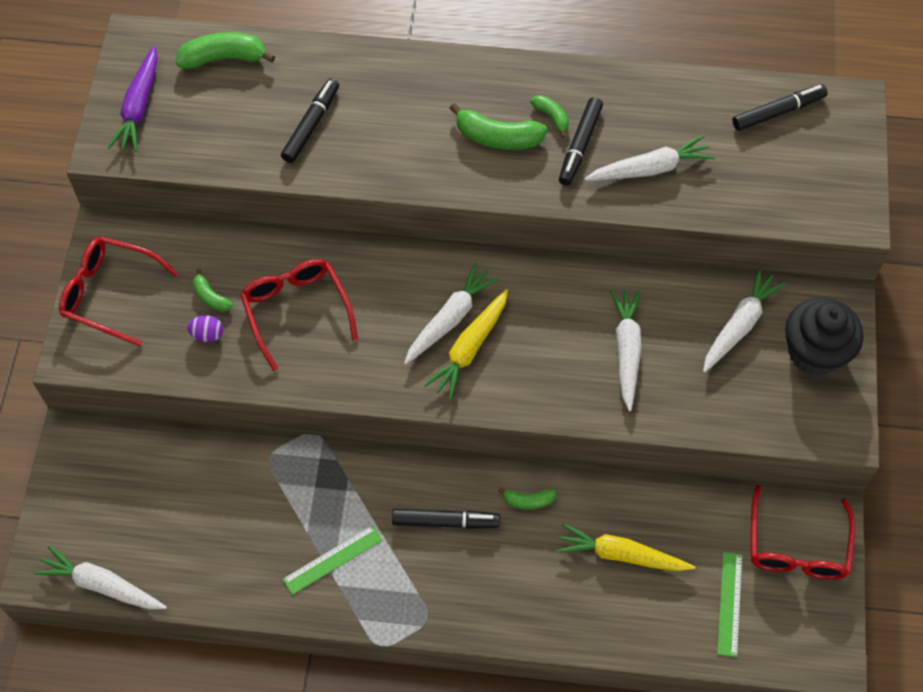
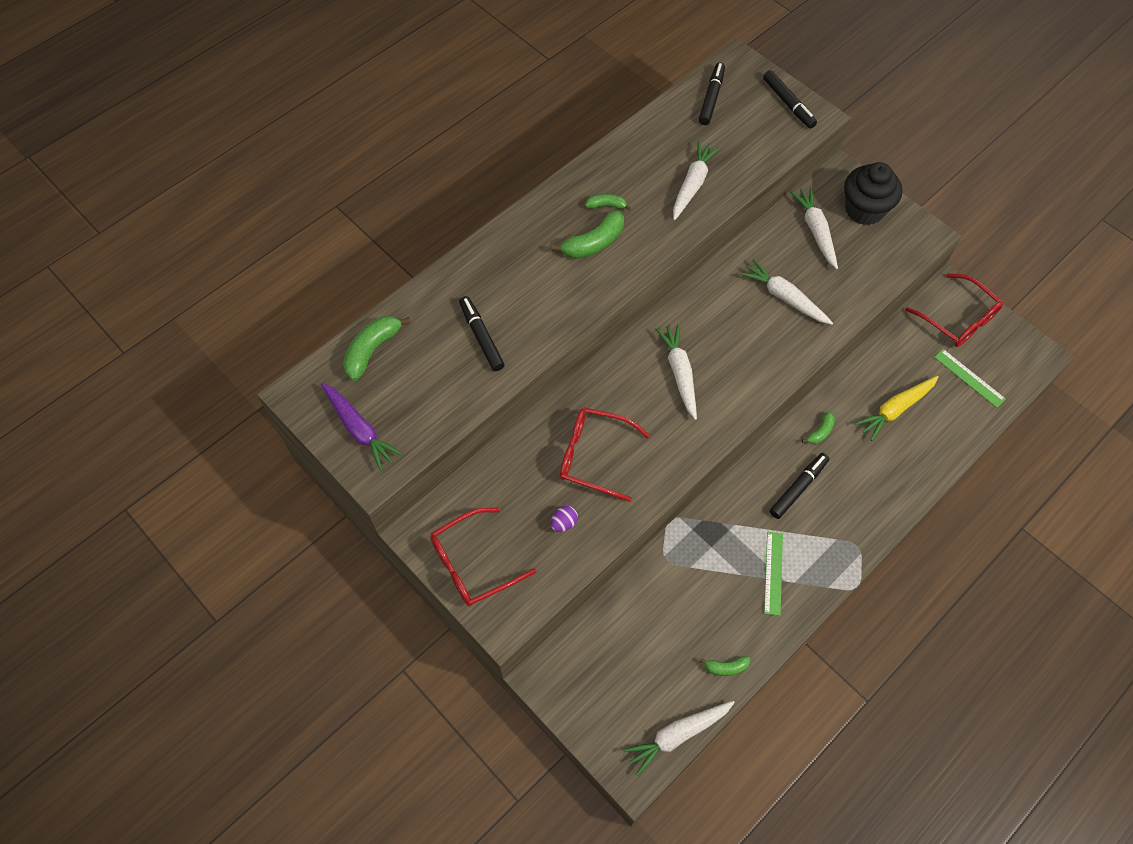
camera: 50 degrees left, 0 degrees up
green banana [193,269,233,312] -> green banana moved to [699,656,750,676]
yellow carrot [424,289,508,400] -> none
black marker [559,97,603,186] -> black marker moved to [763,70,817,129]

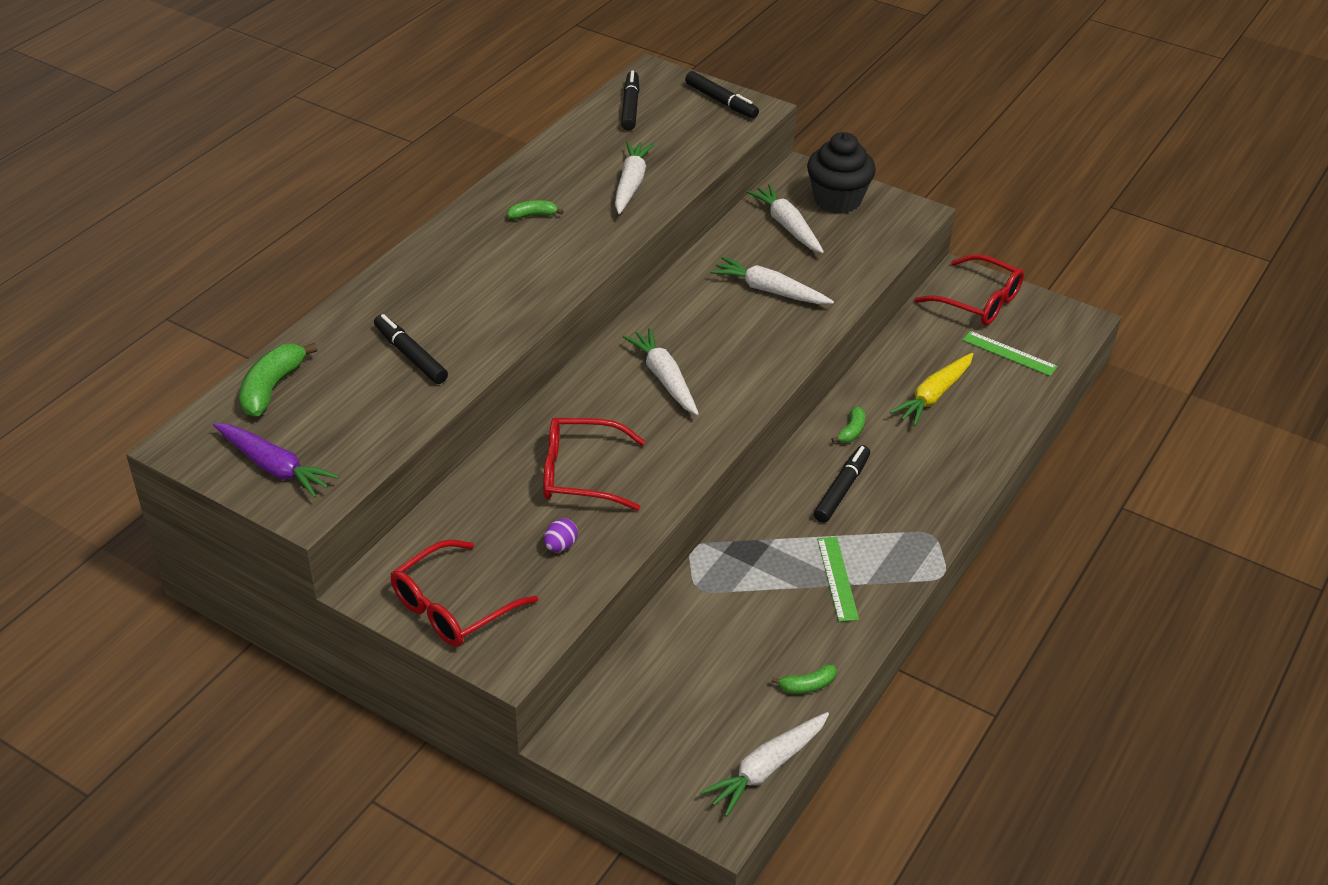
camera: 15 degrees left, 20 degrees down
green banana [552,210,624,259] -> none

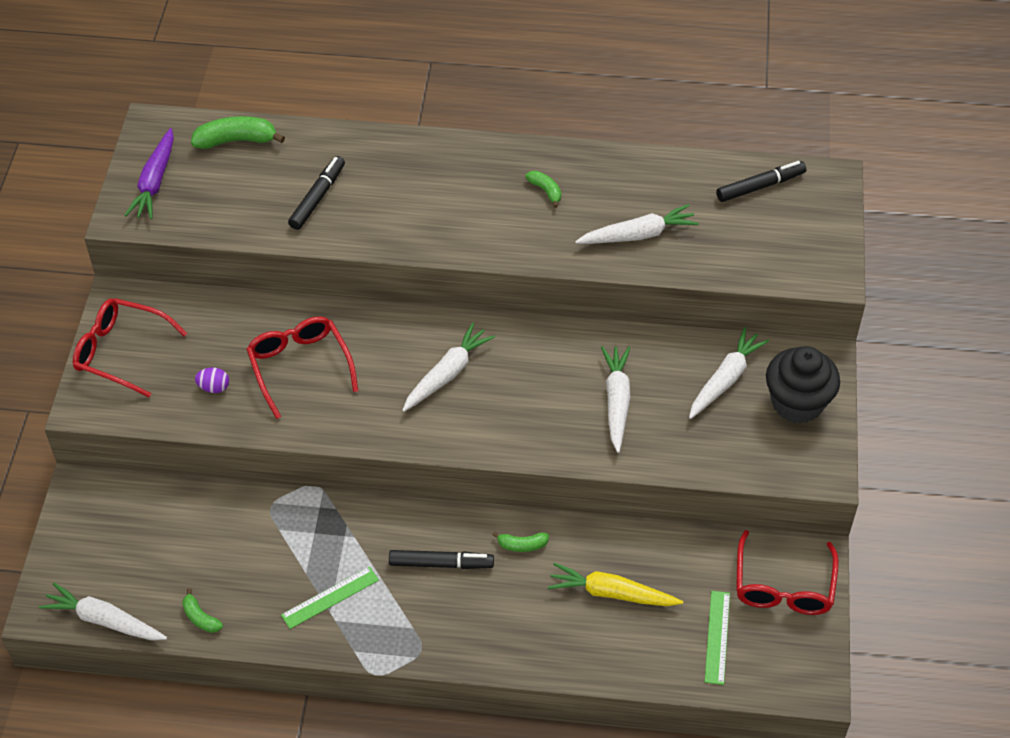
camera: 65 degrees right, 10 degrees up
black marker [685,71,759,118] -> none

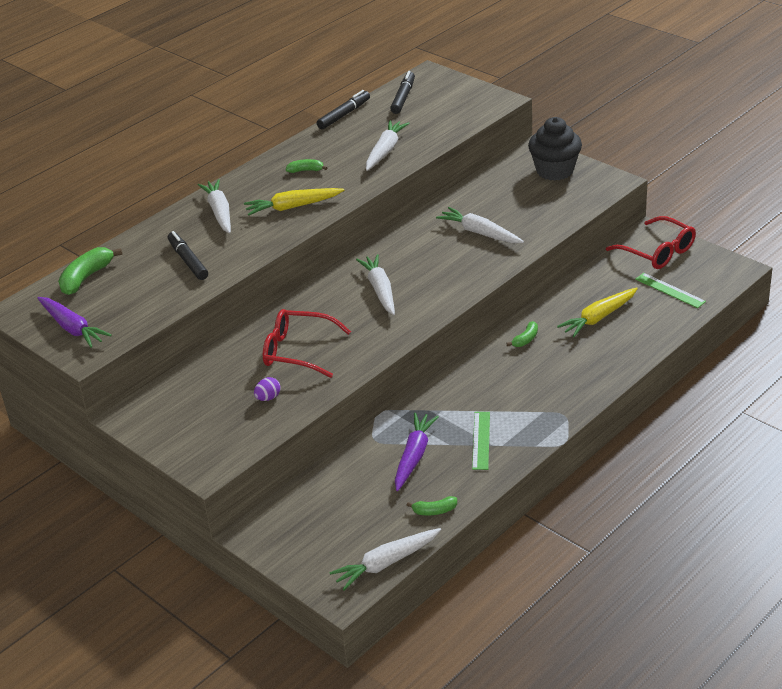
camera: 50 degrees left, 15 degrees down
red glasses [73,298,187,397] -> none
black marker [389,550,494,569] -> black marker moved to [317,90,370,129]
white carrot [689,327,769,419] -> white carrot moved to [198,179,231,234]
none -> yellow carrot [244,188,344,216]
none -> purple carrot [395,413,439,491]

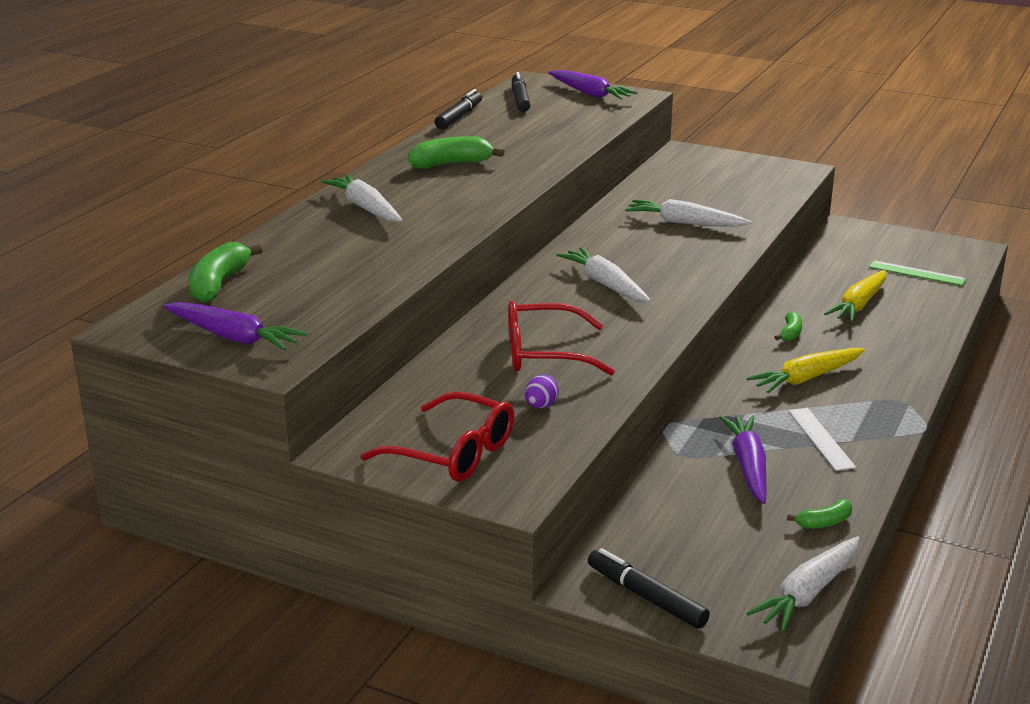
camera: 20 degrees left, 10 degrees down
black marker [168,231,208,280] -> black marker moved to [588,548,710,629]
yellow carrot [244,188,344,216] -> yellow carrot moved to [747,348,865,393]
green banana [286,159,328,173] -> green banana [408,136,505,169], size x1.79
white carrot [366,120,410,171] -> none
green ruler [472,412,490,470] -> white ruler [788,408,856,471]
black cupcake [528,117,582,181] -> none
red glasses [606,216,696,269] -> red glasses moved to [361,391,514,482]
none -> purple carrot [548,70,638,99]

